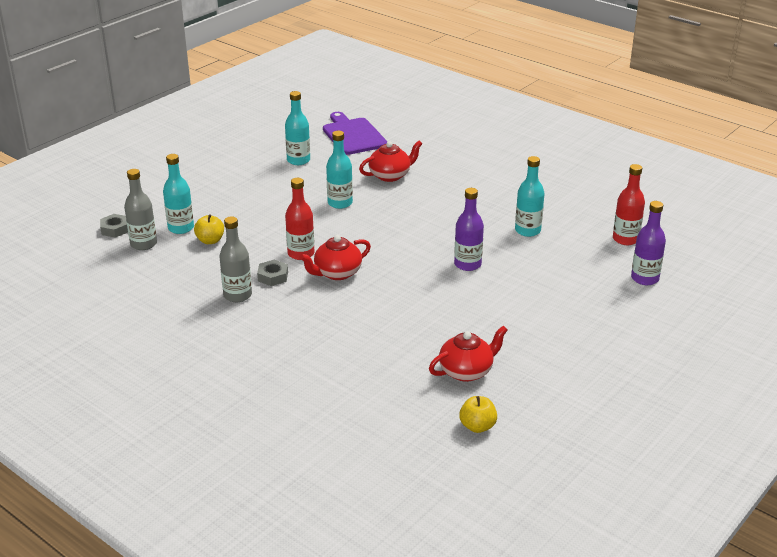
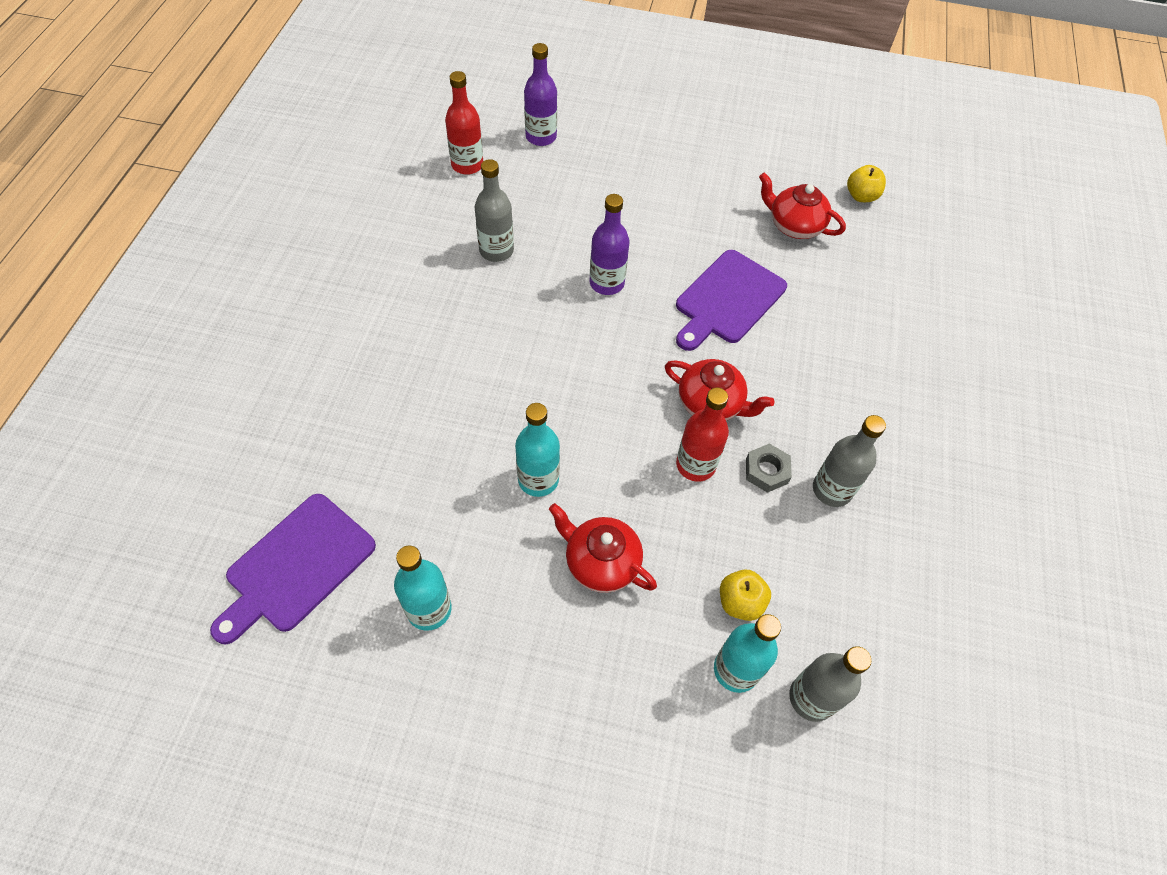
camera: 120 degrees left, 25 degrees up
grey nut [100,214,128,238] -> none
red teapot [359,140,422,182] -> red teapot moved to [549,503,657,593]
turquoise bottle [515,156,544,237] -> grey bottle [475,159,514,262]
none -> purple cutting board [676,250,787,351]

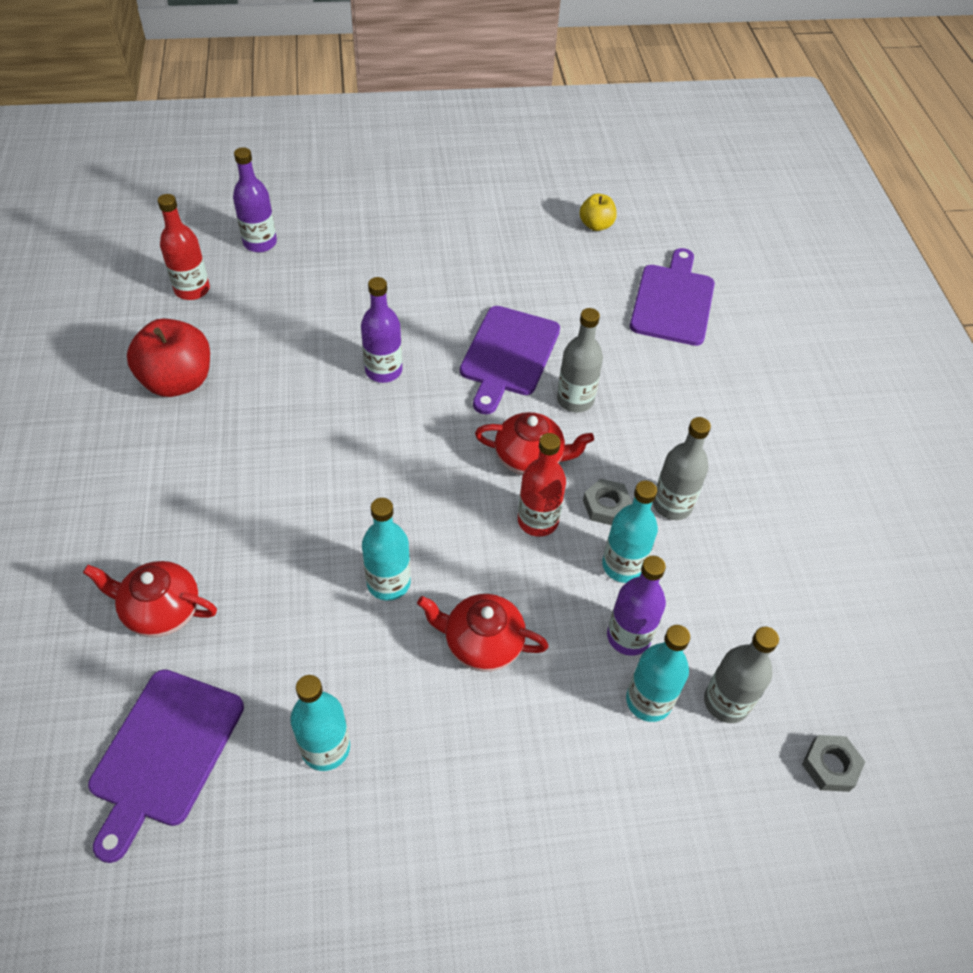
camera: 20 degrees left, 5 degrees down
grey bottle [475,159,514,262] -> grey bottle moved to [557,308,603,413]
yellow apple [720,569,771,621] -> purple bottle [607,556,666,656]
red teapot [759,172,846,239] -> red teapot moved to [83,561,217,637]
none -> red apple [127,319,210,397]
none -> turquoise bottle [602,481,658,583]
none -> purple cutting board [630,248,715,346]
none -> grey nut [802,735,865,792]

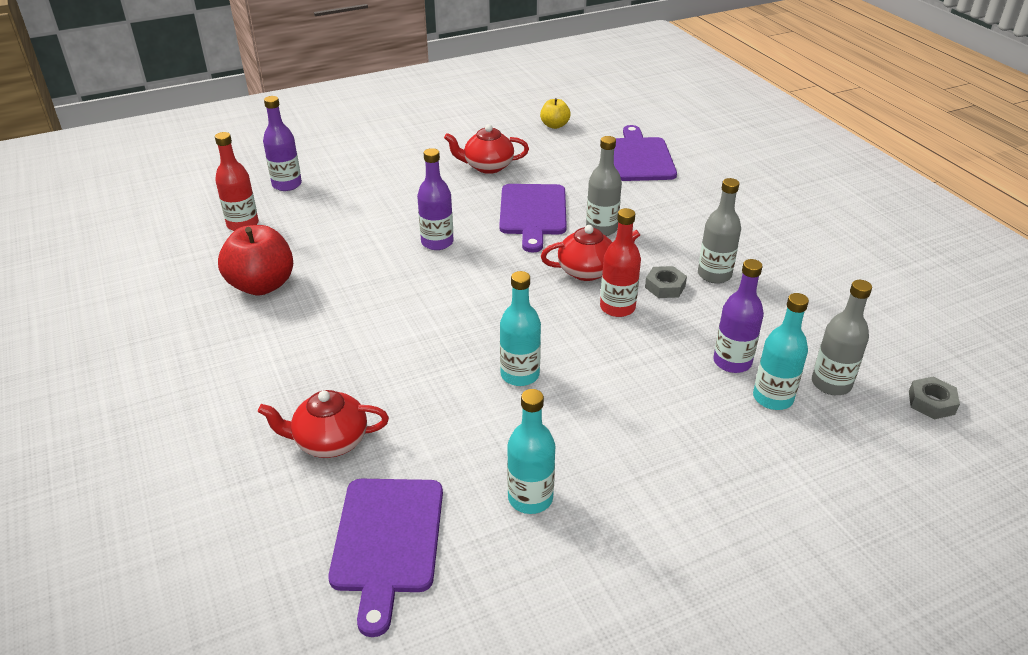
camera: 15 degrees left, 15 degrees down
red teapot [417,594,549,672] -> red teapot moved to [444,124,529,174]
turquoise bottle [602,481,658,583] -> none

